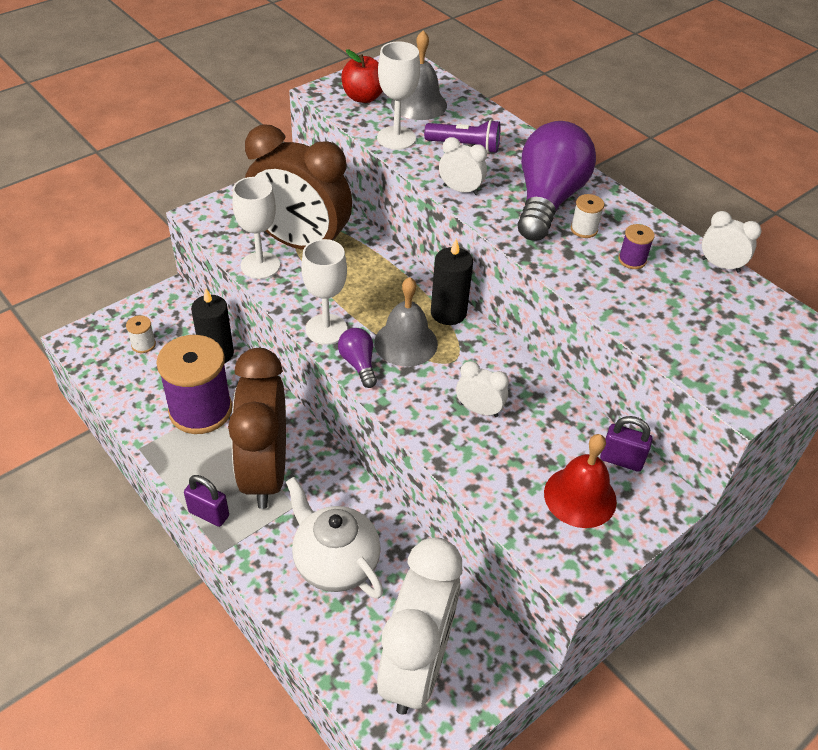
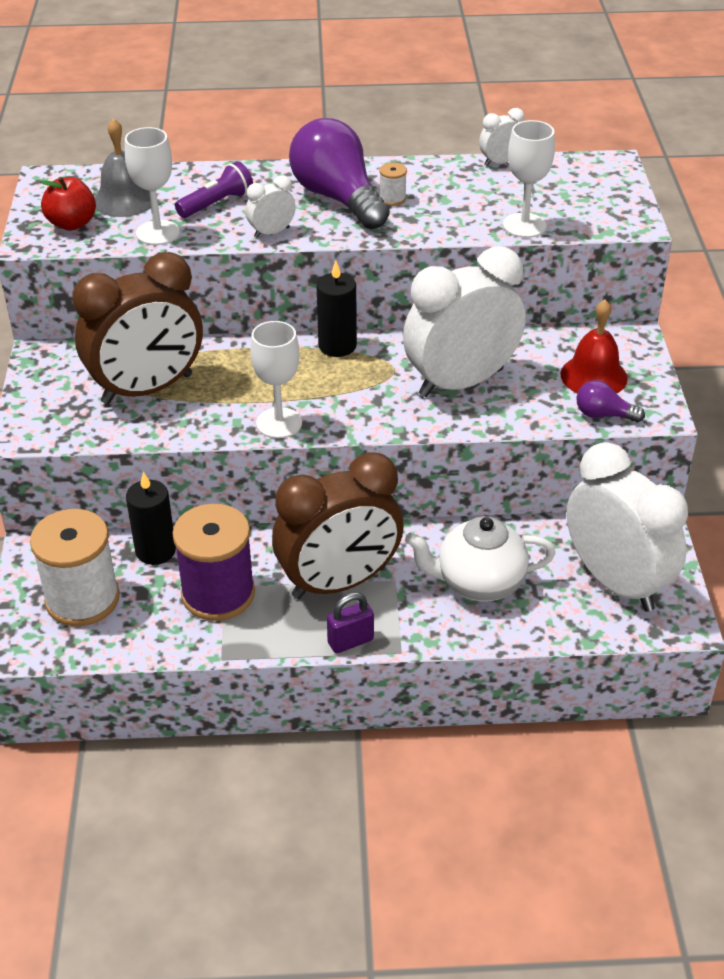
camera: 50 degrees left, 5 degrees down
white spool [126,315,156,353] -> white spool [30,509,120,626], size x2.45
brown clock [228,348,286,509] -> brown clock turned 60 degrees counterclockwise [272,452,404,599]
white goblet [232,177,280,279] -> white goblet moved to [503,120,555,238]
purple light bulb [338,328,377,388] -> purple light bulb moved to [577,380,645,422]
grey bell [374,277,438,367] -> none
white clock [456,361,509,417] -> white clock [403,246,526,397], size x2.41
purple padlock [600,416,652,472] -> none
purple spool [618,224,655,269] -> none

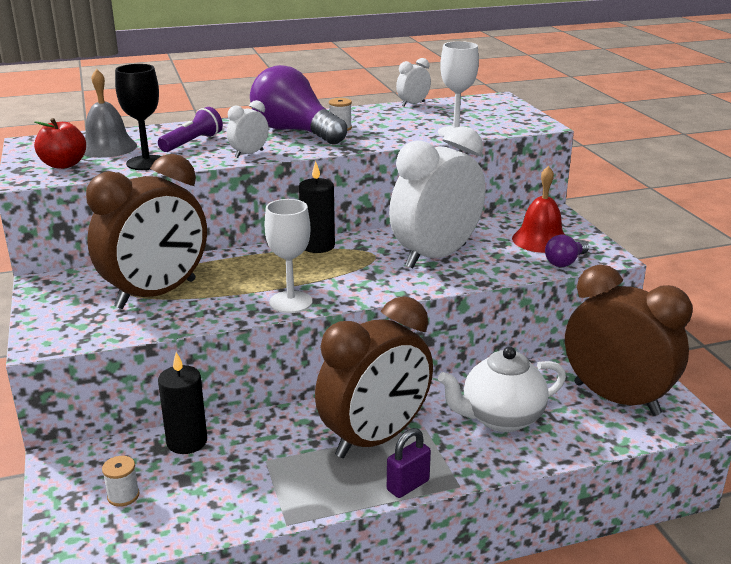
camera: 15 degrees left, 15 degrees down
white spool [30,509,120,626] -> white spool [102,456,140,507], size x0.41
white goblet [125,127,180,245] -> black goblet [115,64,161,170]
purple spool [172,504,255,621] -> none
white clock [567,442,688,611] -> brown clock [565,265,693,416]
purple light bulb [577,380,645,422] -> purple light bulb turned 45 degrees counterclockwise [545,235,589,267]

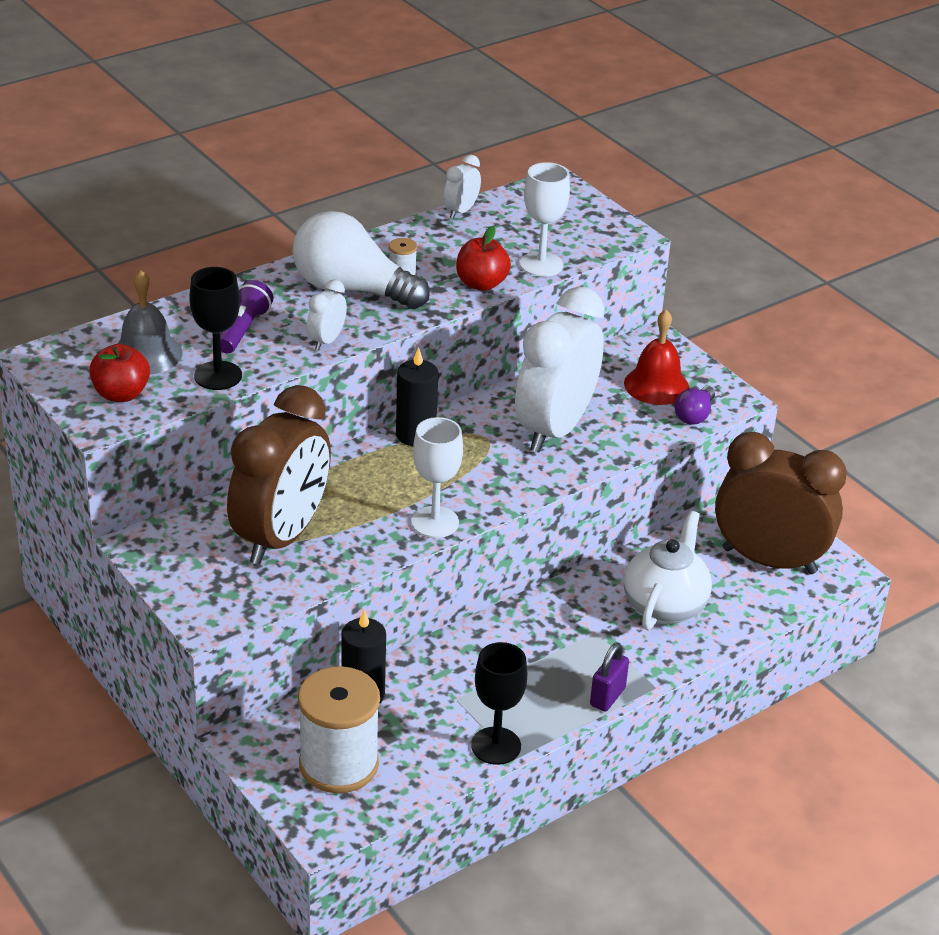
camera: 20 degrees left, 10 degrees up
white spool [102,456,140,507] -> white spool [298,666,380,793], size x2.45
purple light bulb [250,65,347,144] -> white light bulb [293,211,430,309]
brown clock [315,296,433,458] -> none
white teapot [438,346,566,432] -> white teapot turned 150 degrees clockwise [624,511,712,630]
none -> red apple [456,226,511,291]
none -> black goblet [471,642,527,765]

